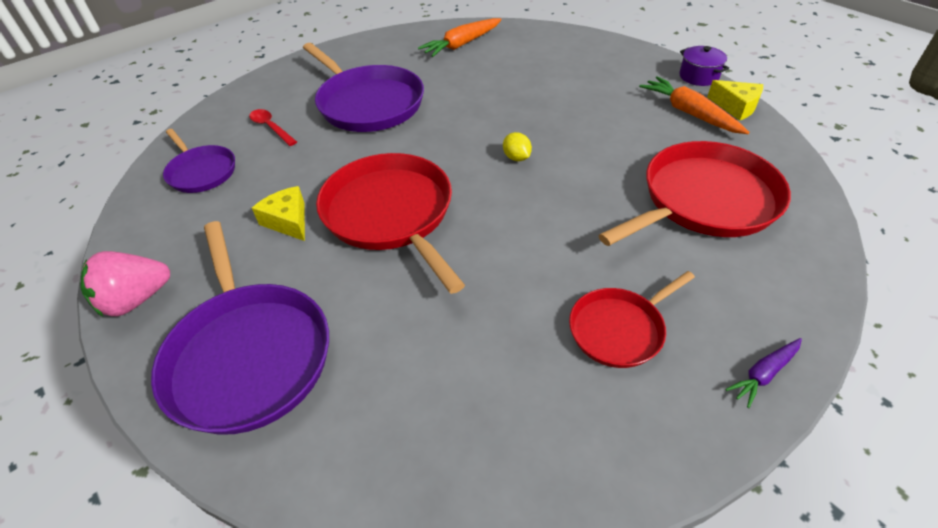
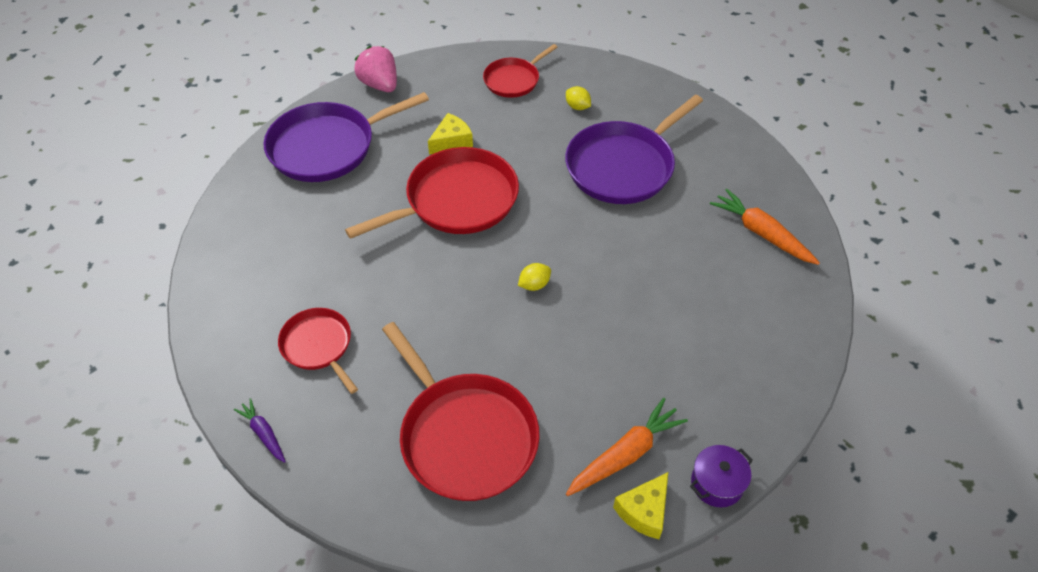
camera: 85 degrees right, 5 degrees up
purple pan [163,129,235,193] -> red pan [483,44,557,98]
red spoon [249,109,297,146] -> yellow lemon [566,86,591,110]

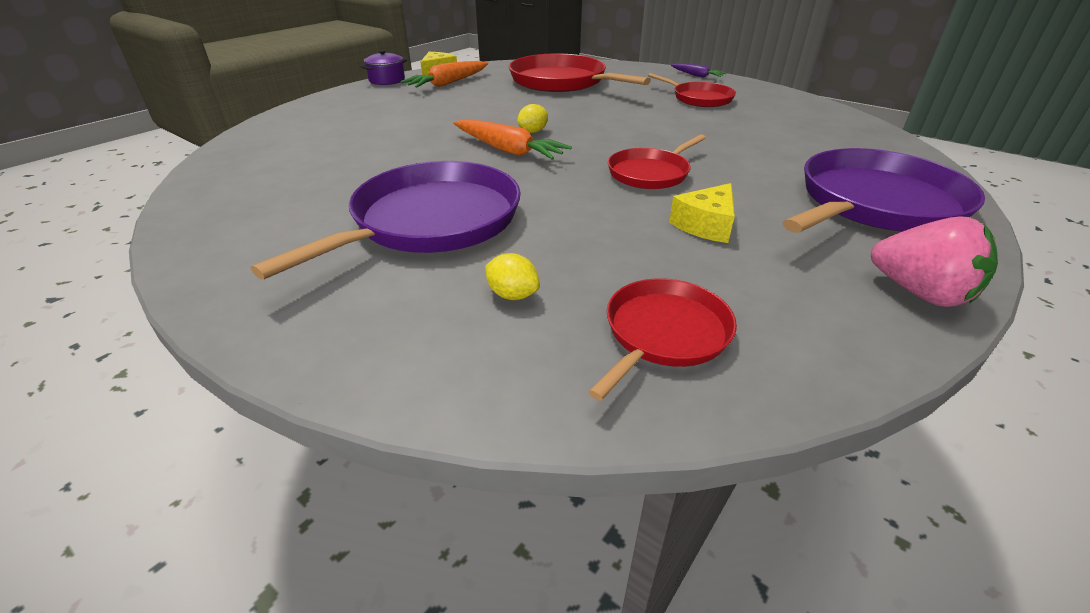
camera: 170 degrees right, 15 degrees down
red pan [345,147,519,239] -> red pan [608,134,706,189], size x0.57
orange carrot [710,189,820,265] -> orange carrot moved to [453,119,572,160]

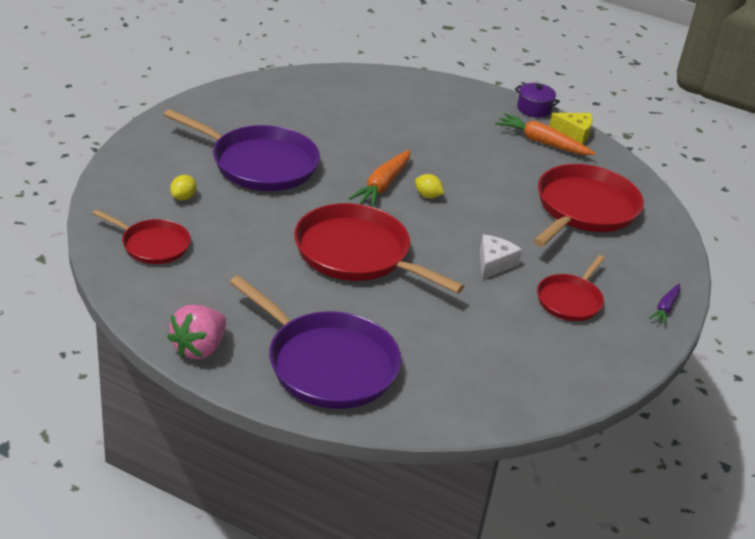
camera: 75 degrees right, 0 degrees up
red pan [608,134,706,189] -> red pan [294,203,464,294], size x1.77
yellow cheese [669,183,735,243] -> none
none -> white cheese [480,235,522,280]

